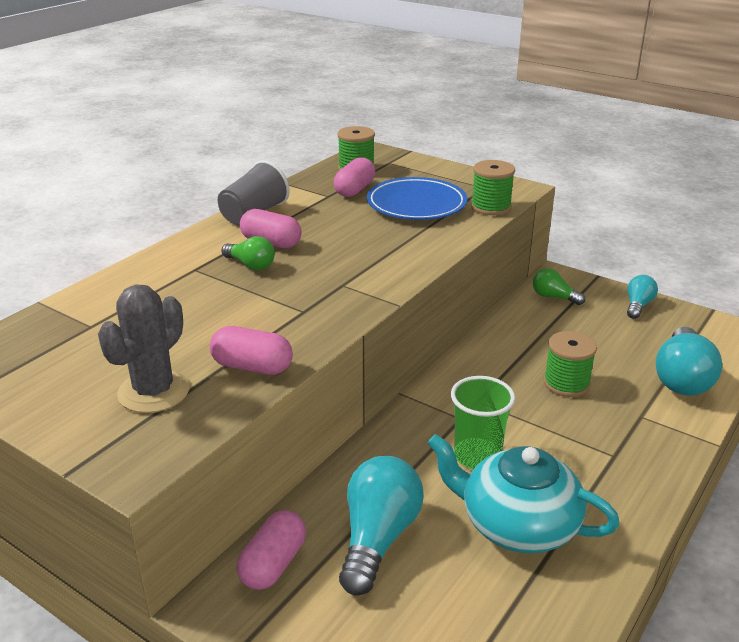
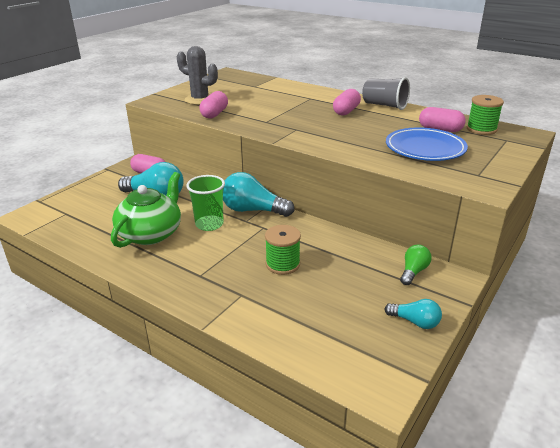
camera: 90 degrees right, 0 degrees up
green light bulb [221,236,275,270] -> none
turquoise teapot [427,434,620,553] -> green teapot [111,172,181,248]
green spool [471,160,515,215] -> none
turquoise light bulb [656,327,722,396] -> turquoise light bulb moved to [223,172,295,217]

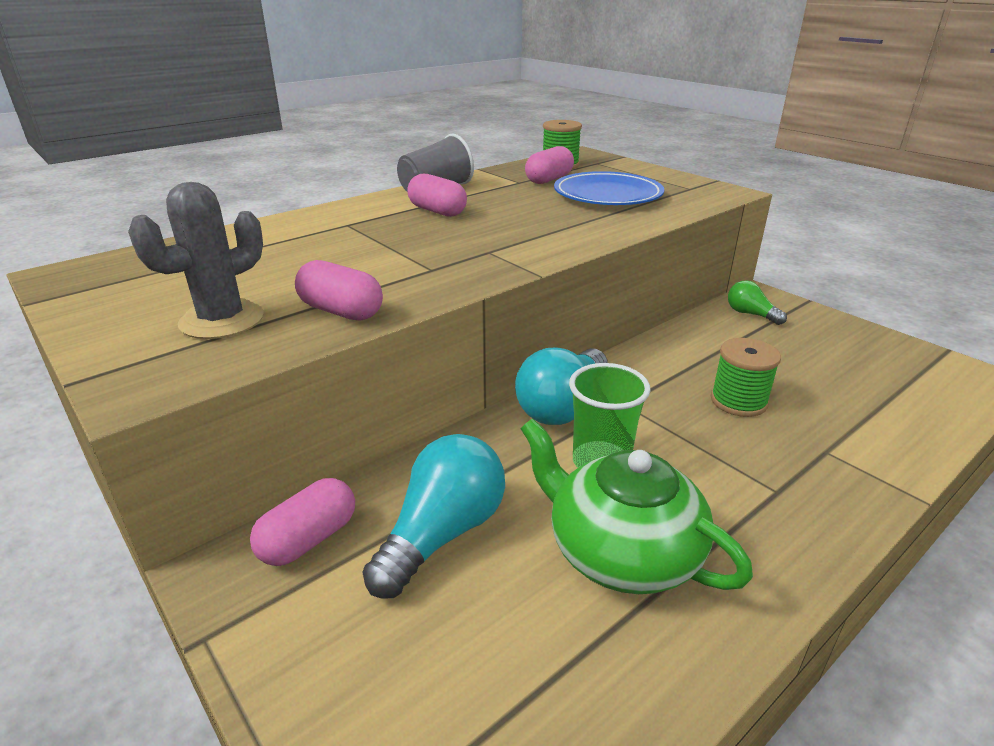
camera: 75 degrees left, 0 degrees up
turquoise light bulb [384,299,442,329] -> none

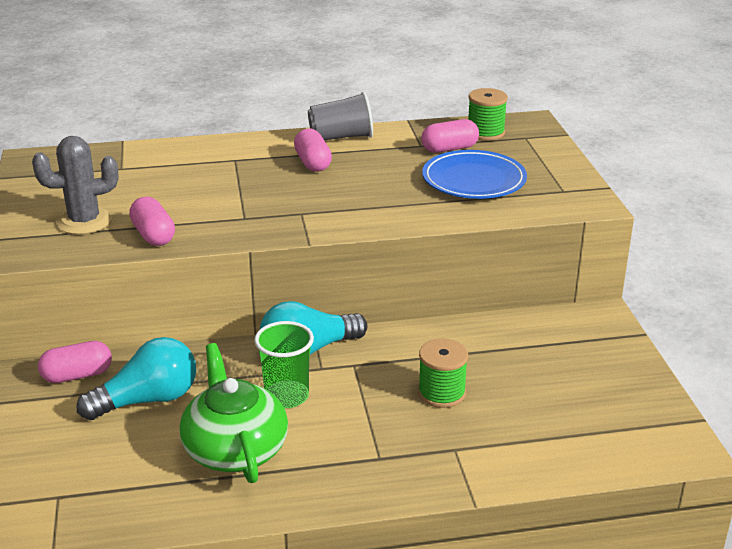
camera: 30 degrees right, 0 degrees up
green light bulb [728,280,787,325] -> none

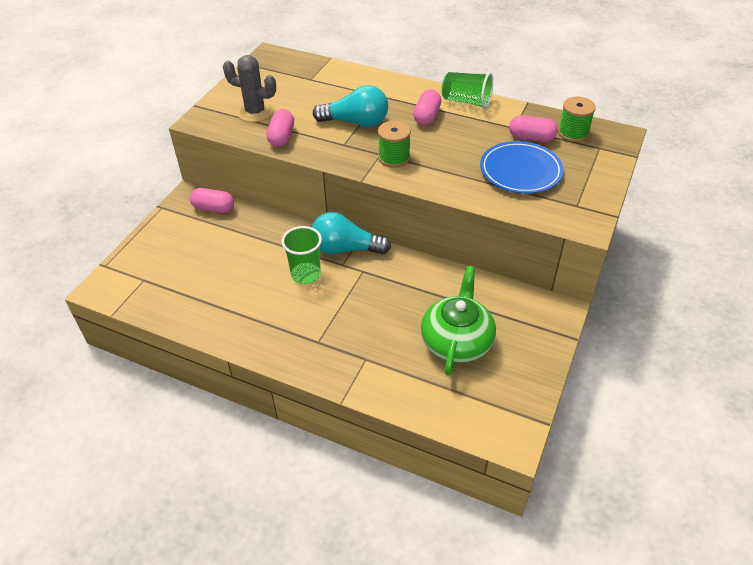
camera: 35 degrees right, 15 degrees up
turquoise light bulb [77,337,196,420] -> turquoise light bulb moved to [313,85,388,127]
green teapot [180,343,288,483] -> green teapot moved to [421,266,496,376]
grey cup [308,92,373,140] -> green cup [442,72,493,109]
green spool [418,339,468,408] -> green spool moved to [378,121,411,168]

